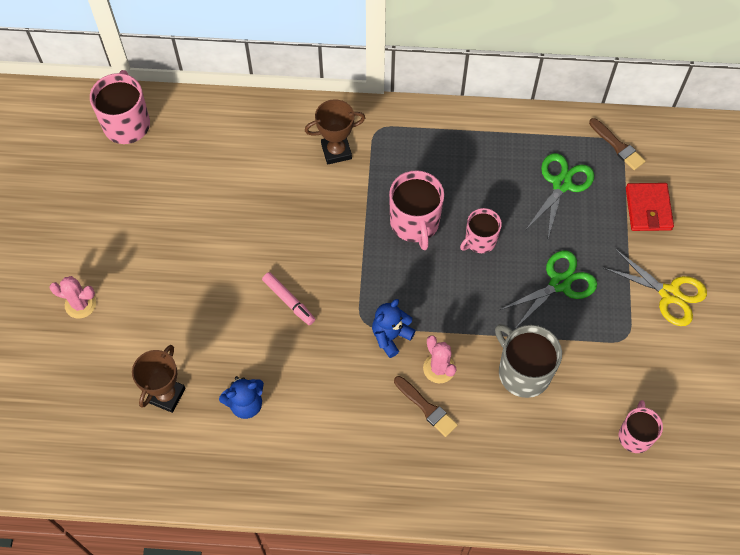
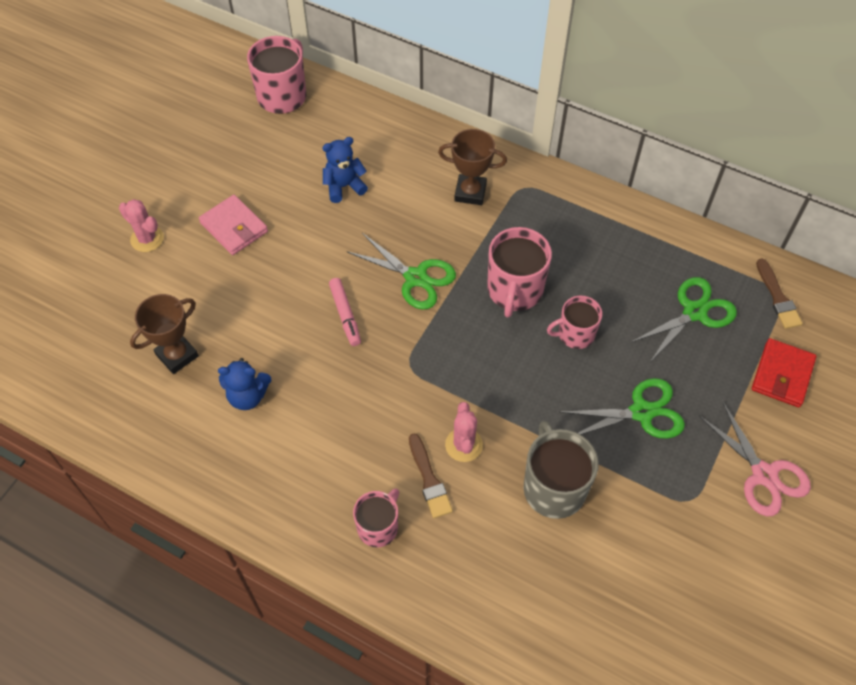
camera: 25 degrees right, 5 degrees down
blue teddy bear [372,299,416,358] -> blue teddy bear moved to [322,137,368,203]
yellow scissors [603,249,707,326] -> pink scissors [699,401,811,516]
pink mug [618,400,663,453] -> pink mug moved to [353,488,399,547]
none -> pink wallet [199,195,268,255]
none -> green scissors [346,233,456,310]

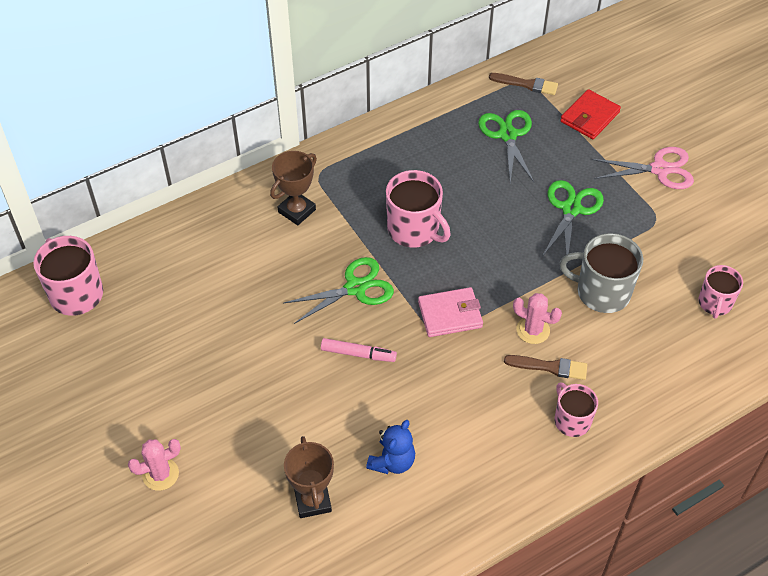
camera: 60 degrees left, 5 degrees down
pink wallet [199,195,268,255] -> pink wallet moved to [418,287,483,337]
blue teddy bear [322,137,368,203] -> none
pink mug [547,296,602,349] -> pink mug moved to [698,265,743,319]
red wallet [752,338,816,407] -> red wallet turned 75 degrees clockwise [560,89,621,139]

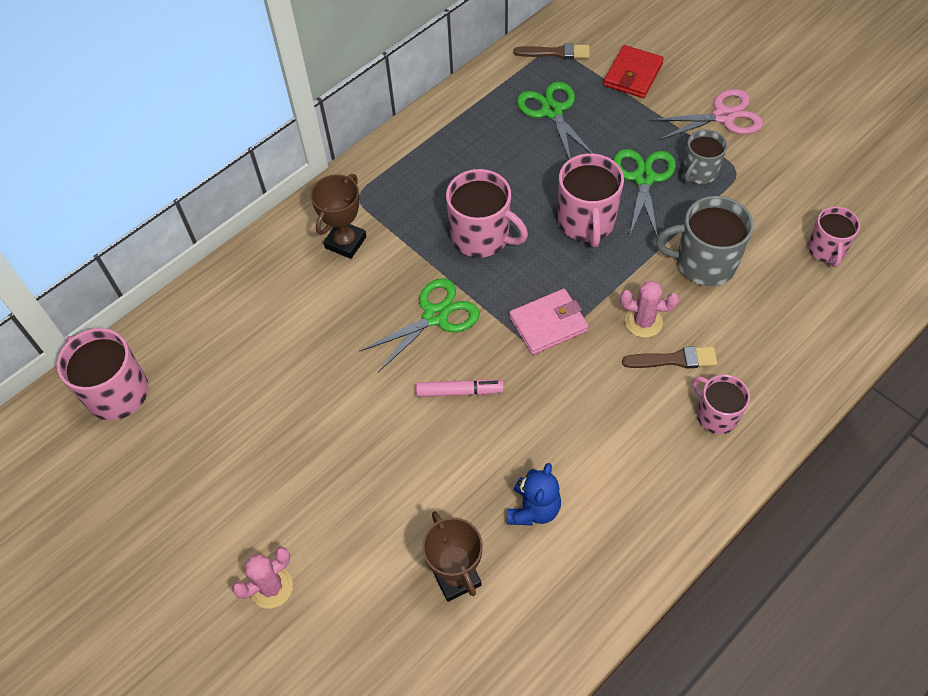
camera: 10 degrees left, 5 degrees up
none -> pink mug [558,153,624,247]
none -> grey mug [683,129,727,184]

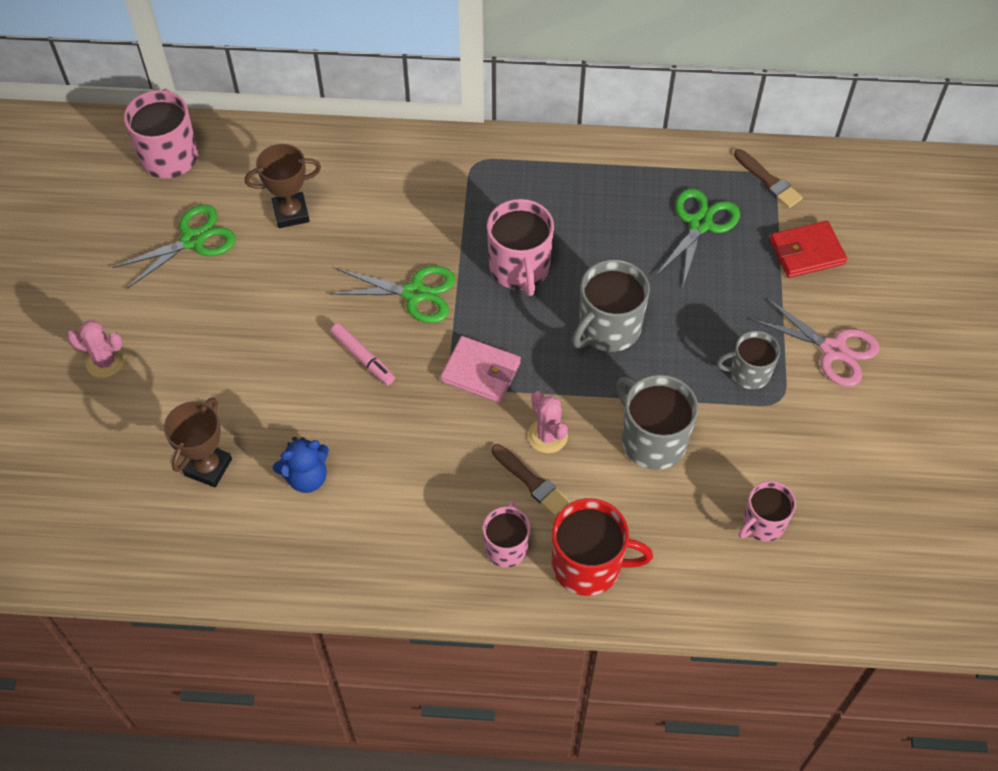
camera: 45 degrees right, 0 degrees up
brown trophy [310,174,366,259] -> brown trophy moved to [245,144,321,228]
pink mug [558,153,624,247] -> grey mug [572,259,650,352]
green scissors [613,149,676,237] -> green scissors moved to [112,205,236,289]
none -> red mug [552,498,653,596]

